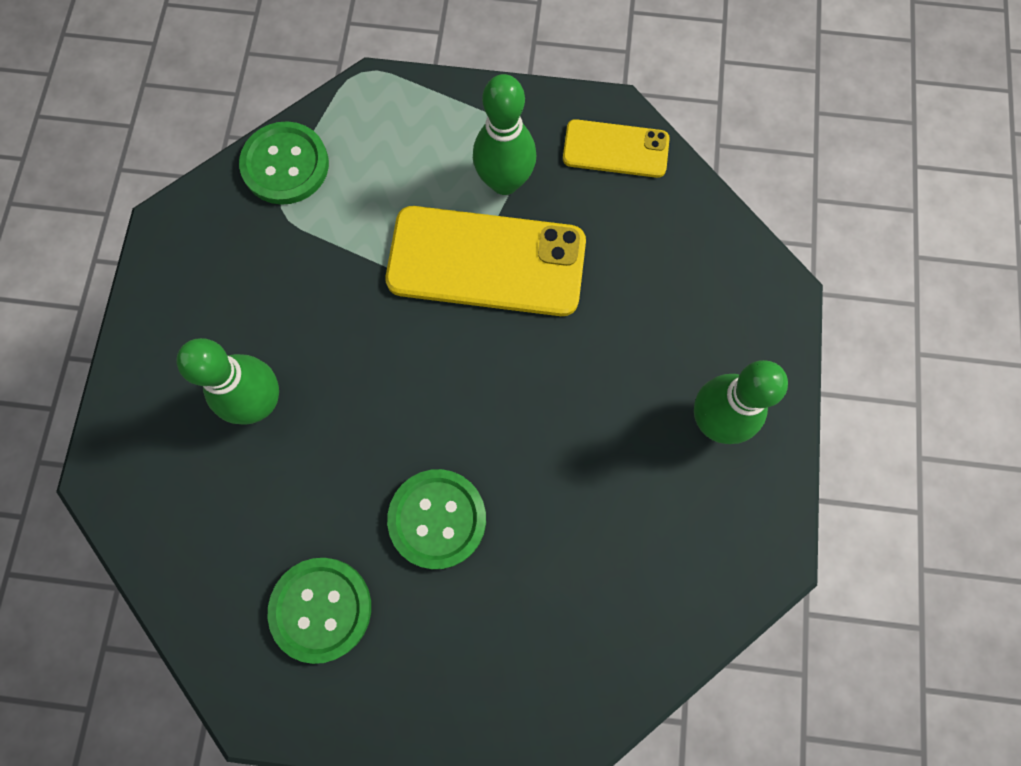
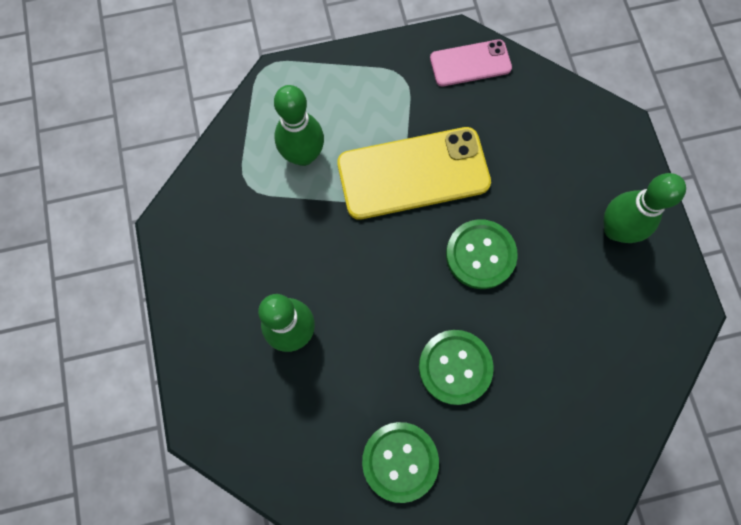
camera: 20 degrees left, 0 degrees up
green button [239,121,329,205] -> green button moved to [446,219,518,289]
green bowling pin [473,74,536,195] -> green bowling pin moved to [274,85,324,166]
yellow phone [563,119,670,178] -> pink phone [430,39,512,86]

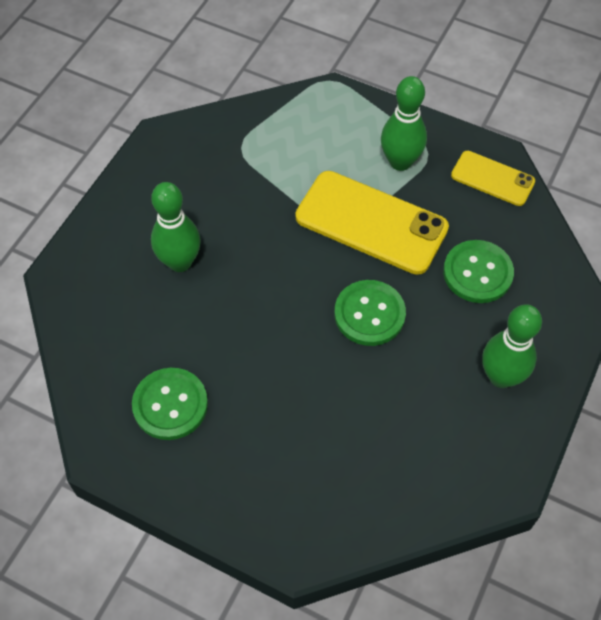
camera: 40 degrees right, 15 degrees down
green bowling pin [274,85,324,166] -> green bowling pin moved to [381,76,427,171]
green button [419,330,494,405] -> green button moved to [443,240,514,303]
pink phone [430,39,512,86] -> yellow phone [451,151,535,206]

